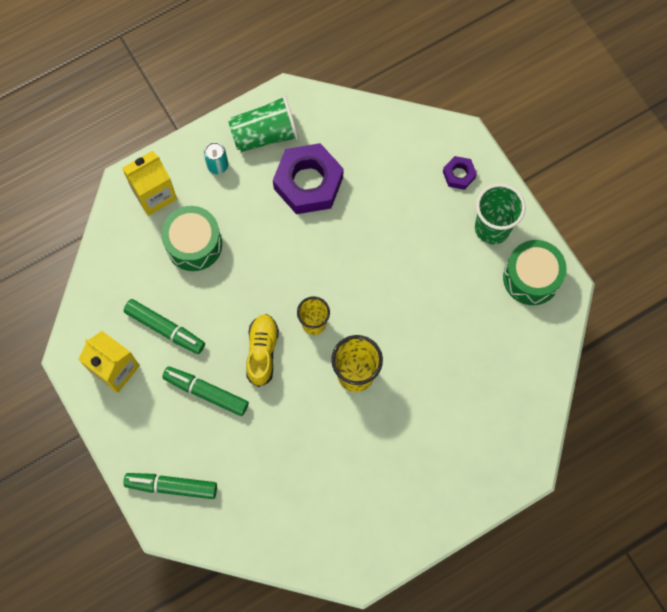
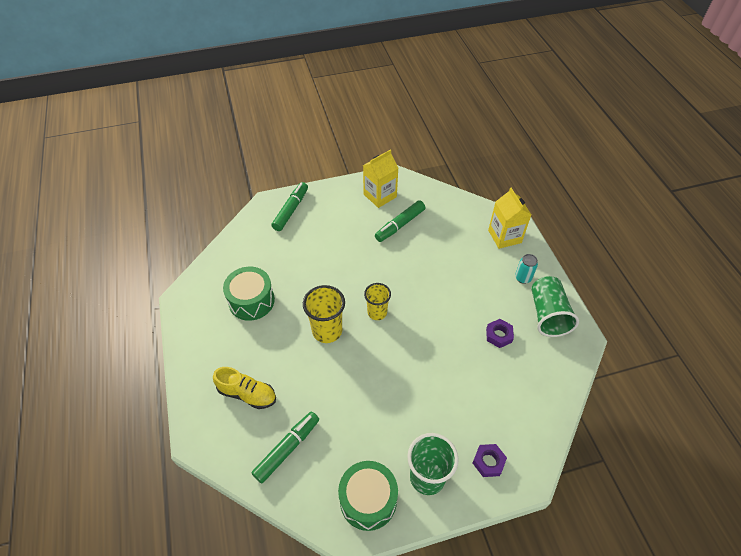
camera: 105 degrees right, 20 degrees down
green drum [161,206,222,271] -> green drum moved to [223,267,275,321]
green marker [162,366,249,416] -> green marker moved to [251,412,319,483]
yellow shoe [246,314,279,387] -> yellow shoe moved to [213,367,276,409]
purple nut [273,143,343,214] -> purple nut [486,319,514,348], size x0.47

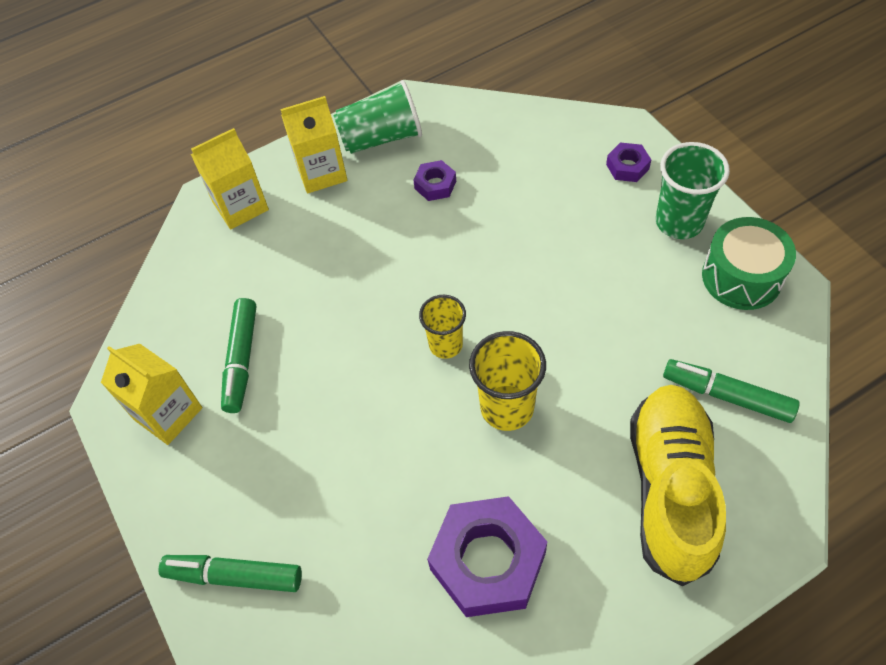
camera: 100 degrees left, 5 degrees up
yellow shoe [213,367,276,409] -> yellow shoe [630,385,726,586], size x1.76
green drum [223,267,275,321] -> purple nut [427,496,547,617]
green marker [375,200,425,242] -> green marker turned 60 degrees clockwise [221,298,256,413]
turquoise can [515,254,538,284] -> yellow carton [280,96,347,193]

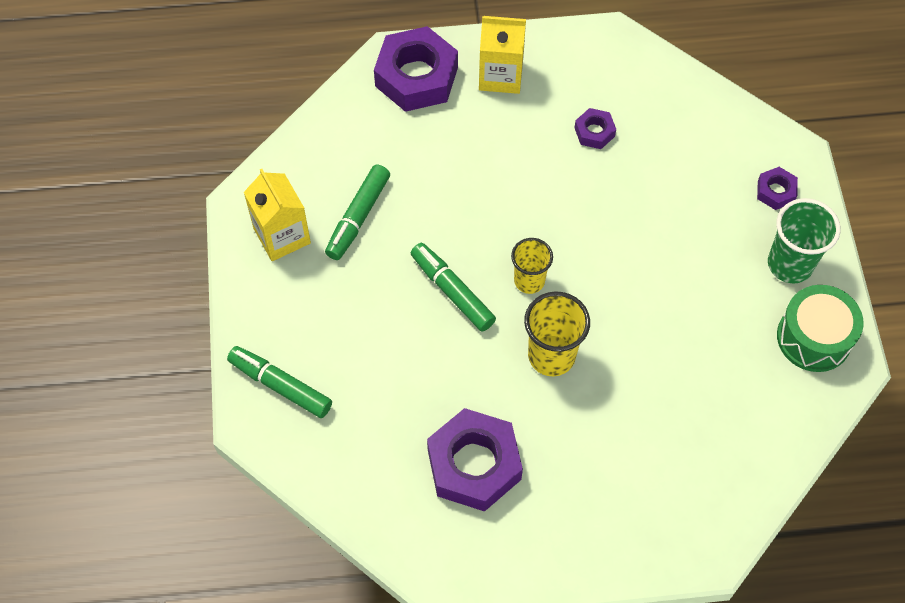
camera: 20 degrees right, 5 degrees up
yellow carton [191,128,269,229] -> purple nut [374,26,458,112]
green cup [333,80,422,154] -> none
yellow shoe [630,385,726,586] -> none
green marker [663,359,800,423] -> green marker moved to [411,243,496,332]

